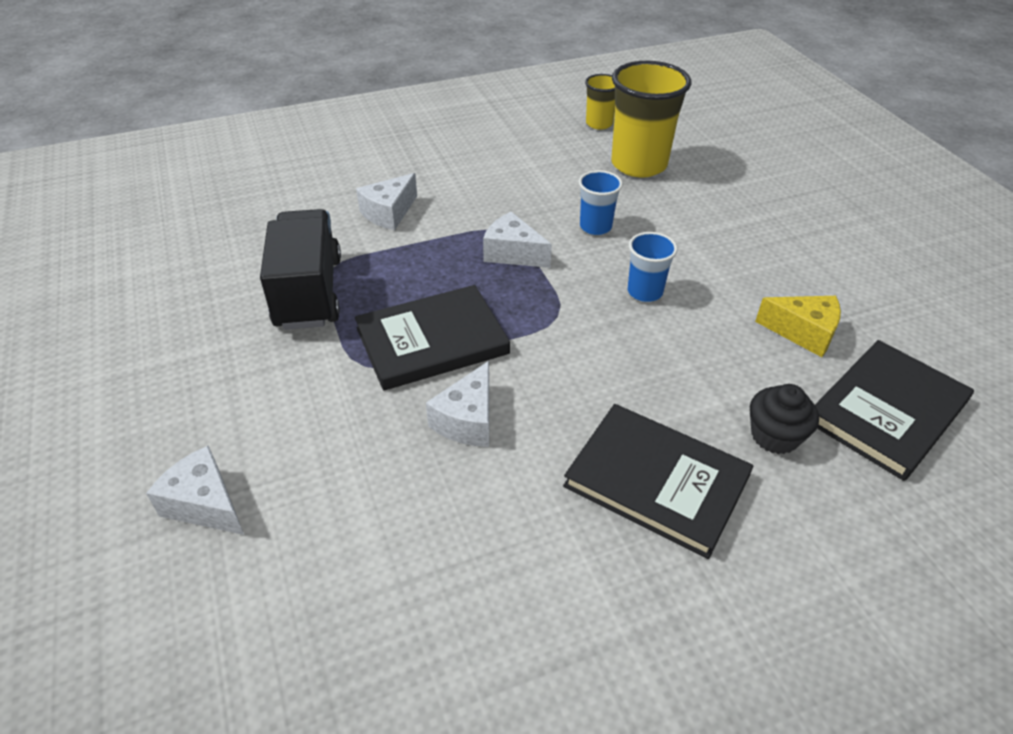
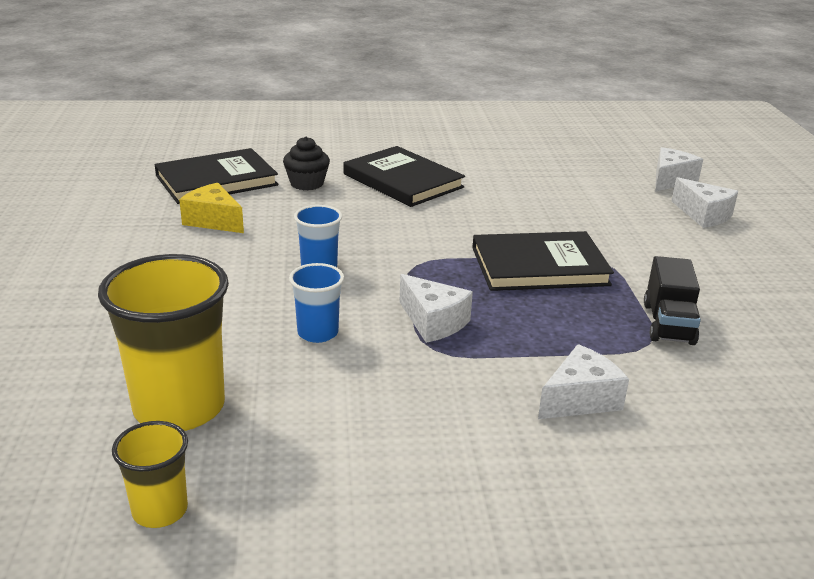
camera: 165 degrees left, 15 degrees down
black truck [260,209,341,330] -> black truck [644,256,701,345], size x0.64
white cheese [426,361,489,447] -> white cheese moved to [655,147,703,192]

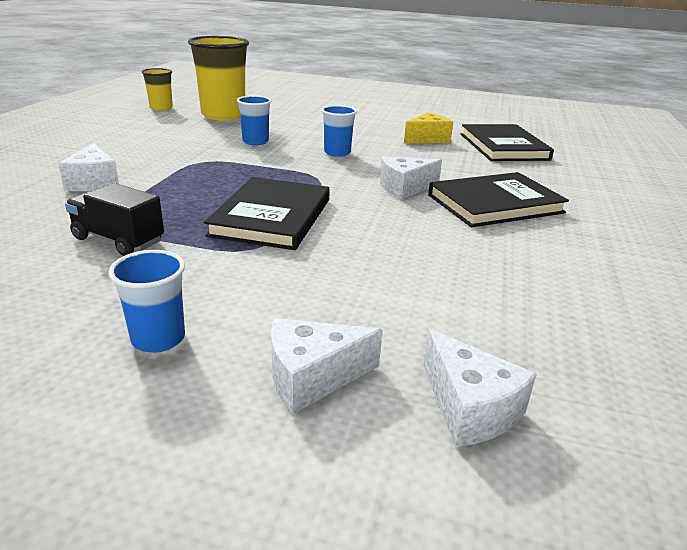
camera: 110 degrees right, 0 degrees up
black cupcake [283,137,330,190] -> none
white cheese [400,274,473,343] -> white cheese moved to [380,156,442,199]
none -> blue cup [108,250,185,353]

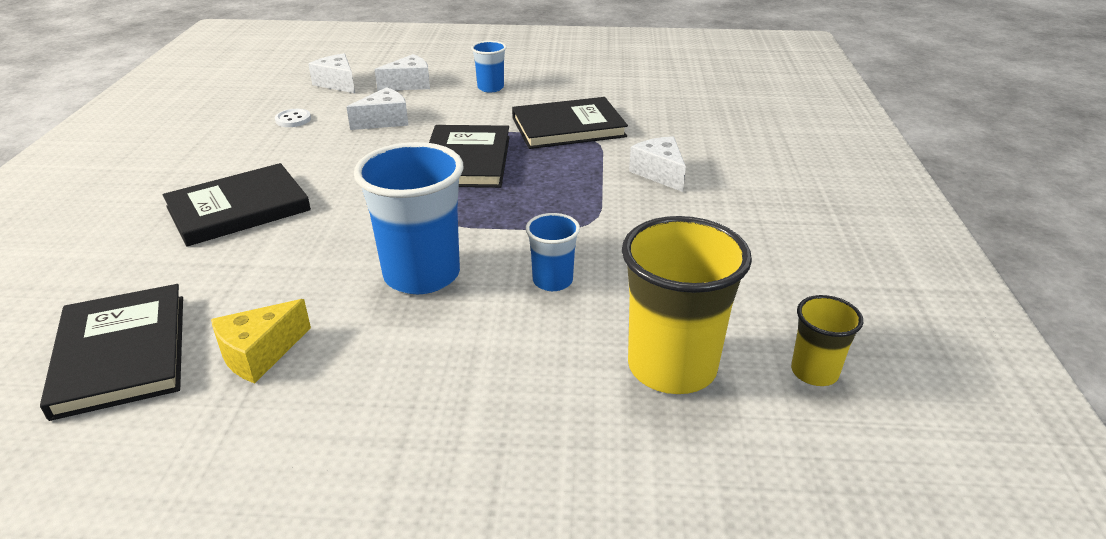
camera: 170 degrees right, 5 degrees up
black truck [65,183,164,256] -> black book [512,97,628,149]
blue cup [321,105,357,157] -> blue cup [354,142,463,294], size x1.92
white cheese [380,156,442,199] -> white cheese moved to [347,87,409,130]
none -> white button [275,109,311,127]

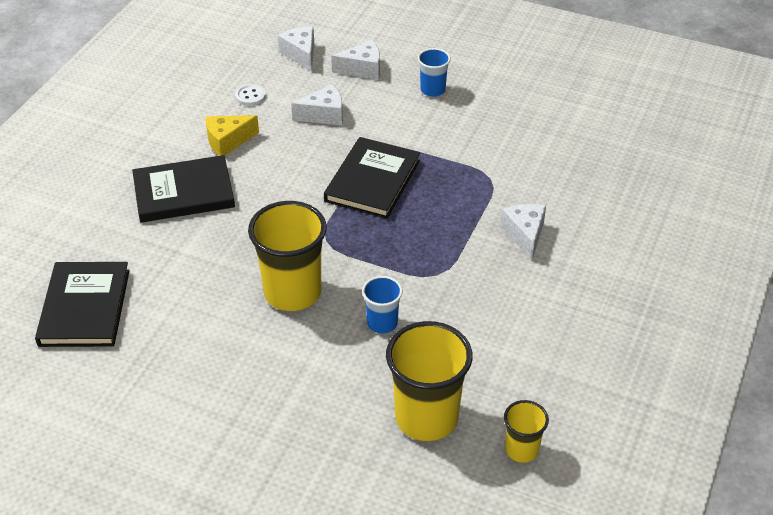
camera: 20 degrees right, 10 degrees up
yellow cheese [211,299,311,383] -> yellow cheese moved to [206,115,259,156]
blue cup [354,142,463,294] -> yellow cup [248,201,327,311]
black book [512,97,628,149] -> none

